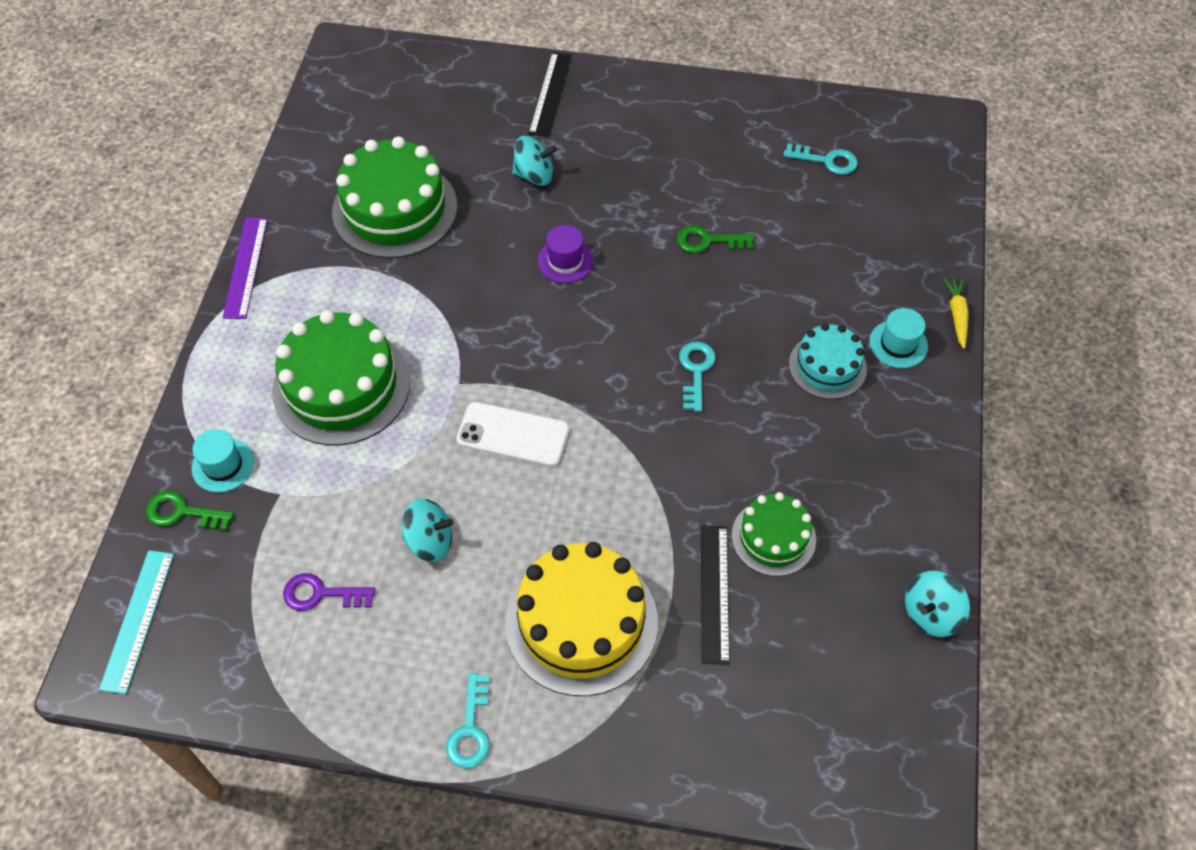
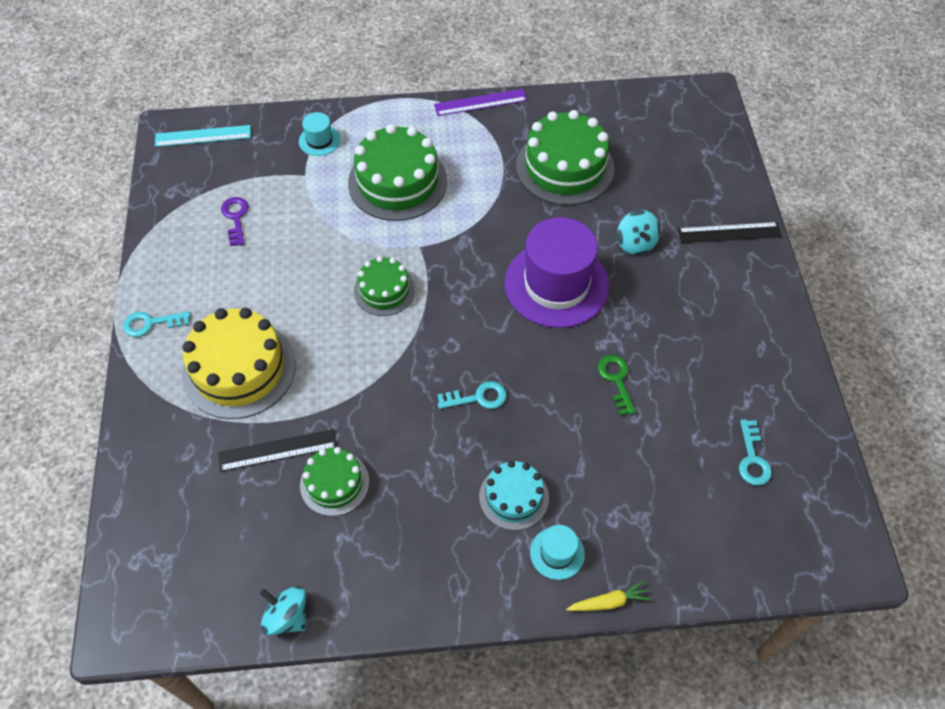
camera: 75 degrees right, 0 degrees up
green key [146,491,234,531] -> none
turquoise spinning top [402,498,453,562] -> none
white phone [456,402,569,467] -> green cake [354,256,415,316]
purple hat [538,225,593,283] -> purple hat [504,217,609,328], size x2.26

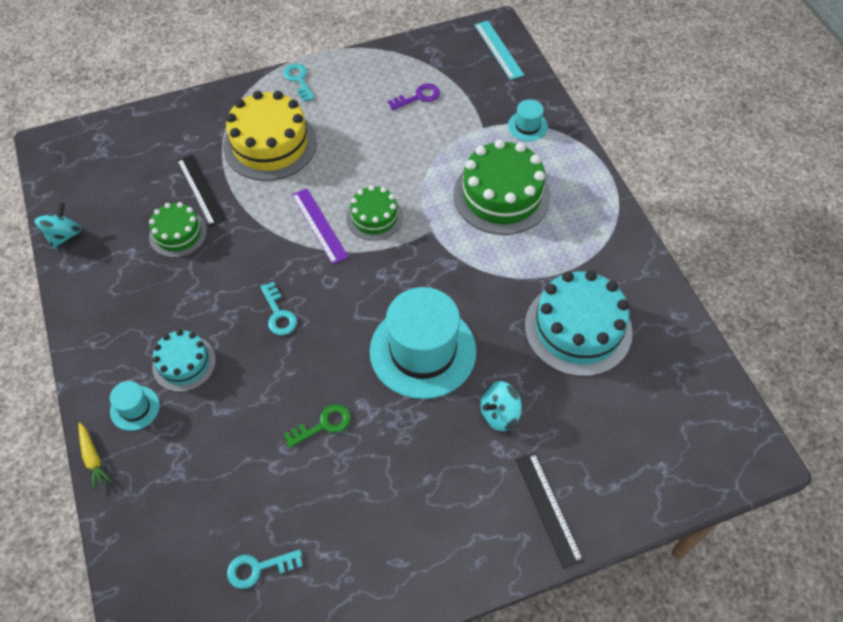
camera: 75 degrees right, 0 degrees up
purple ruler [434,89,527,116] -> purple ruler moved to [292,188,349,265]
purple hat [504,217,609,328] -> turquoise hat [370,287,477,399]
green cake [516,110,614,205] -> turquoise cake [525,270,633,377]

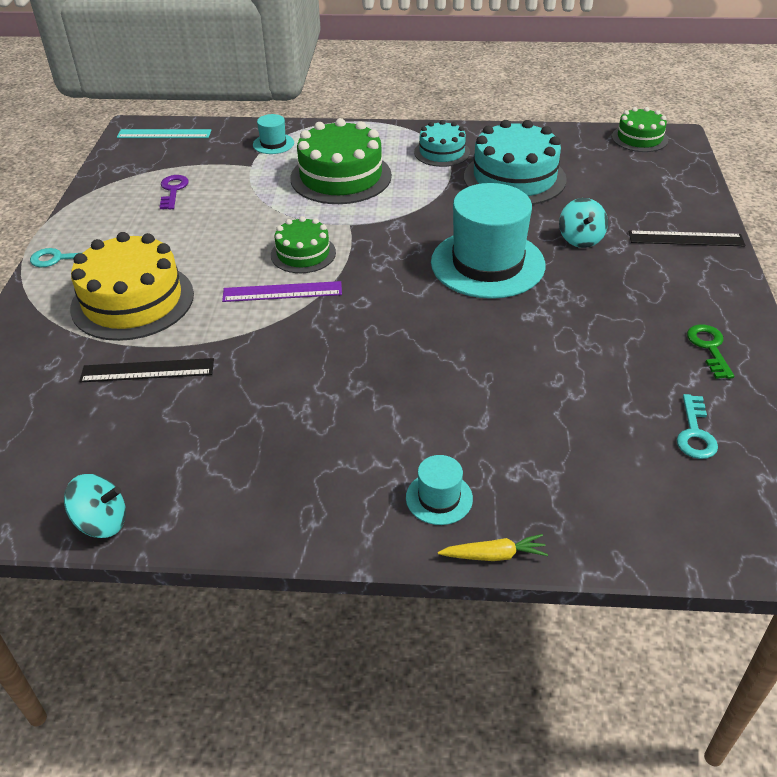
camera: 65 degrees left, 15 degrees down
turquoise spinning top [34,202,81,249] -> turquoise spinning top turned 135 degrees clockwise [64,474,126,538]
green cake [149,202,207,258] -> green cake moved to [612,107,668,152]
turquoise cake [152,329,216,392] -> turquoise cake moved to [414,120,470,167]
turquoise key [260,282,297,335] -> none
green key [284,404,351,448] -> green key moved to [687,325,734,379]

